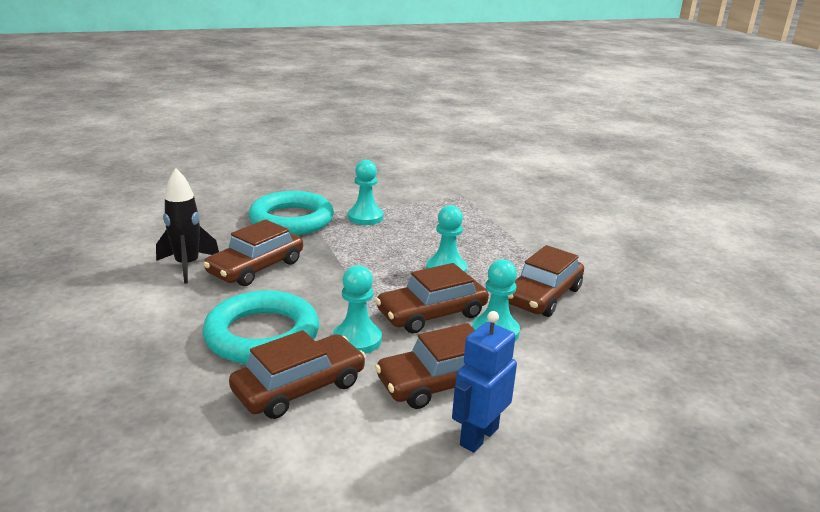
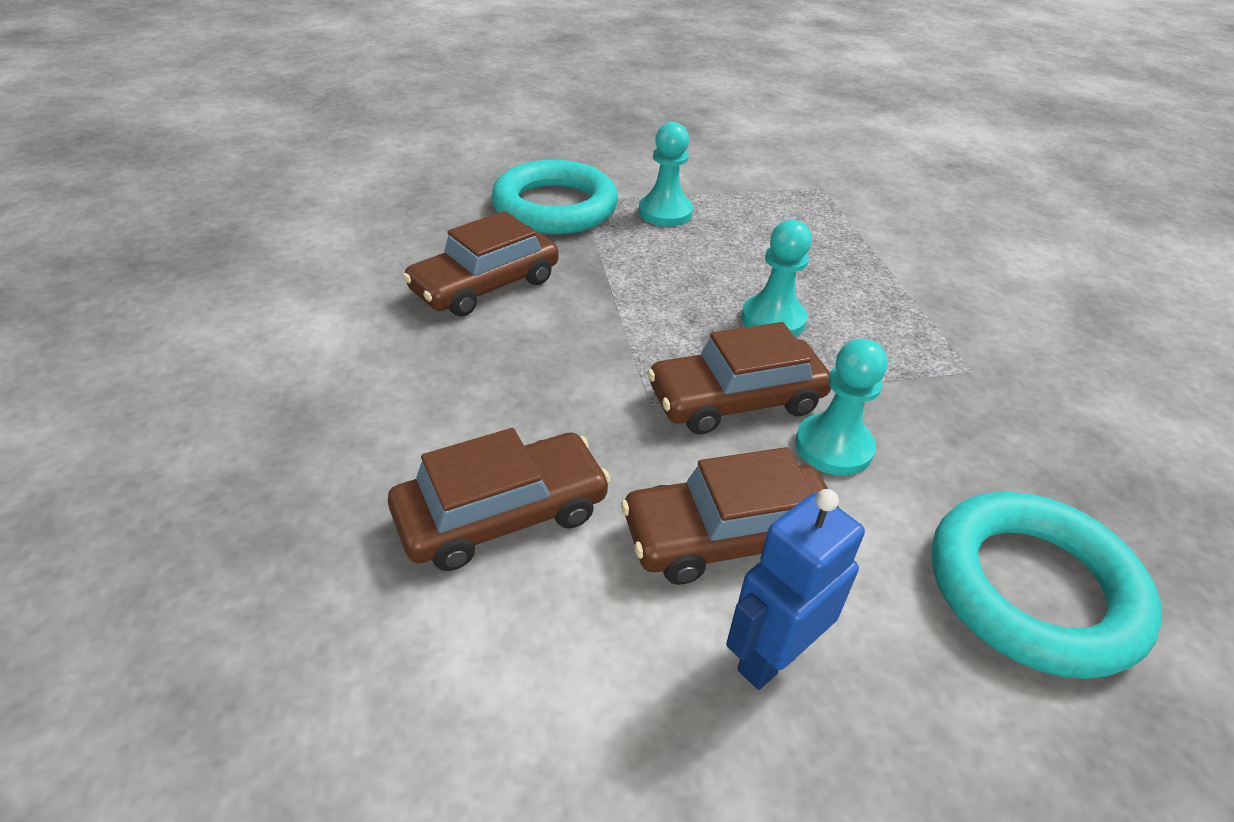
camera: 10 degrees right, 15 degrees up
black rocket [156,168,219,284] -> none
turquoise ring [202,290,319,364] -> turquoise ring moved to [932,492,1162,679]
turquoise pawn [333,265,382,354] -> none
brown car [508,245,584,317] -> none

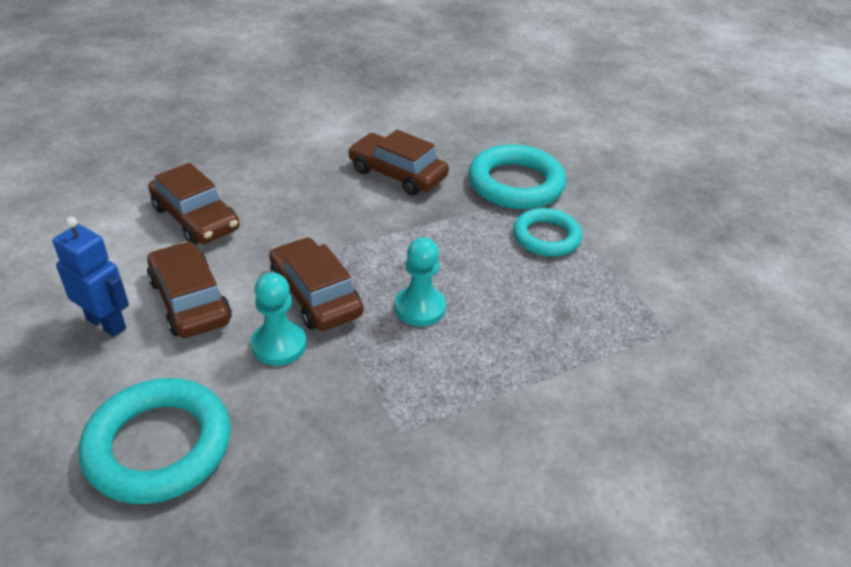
camera: 75 degrees right, 0 degrees up
turquoise pawn [639,122,693,227] -> turquoise ring [513,208,582,257]

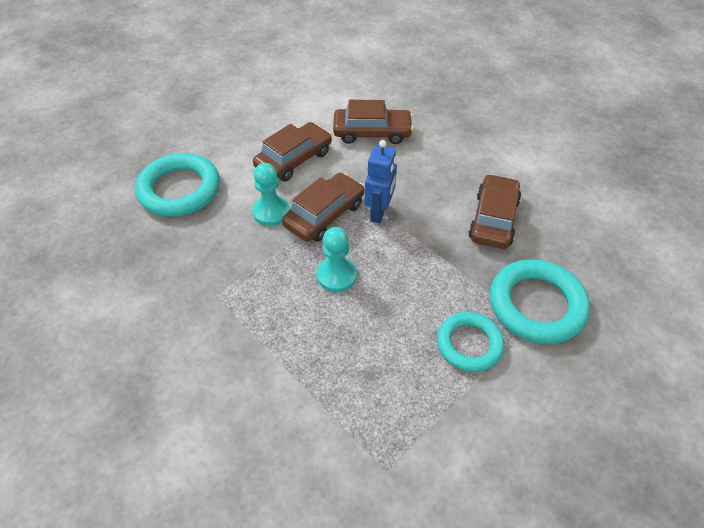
camera: 75 degrees right, 10 degrees up
blue robot [53,217,129,337] -> blue robot moved to [364,140,397,223]
brown car [148,163,240,245] -> brown car turned 120 degrees counterclockwise [333,100,413,144]

